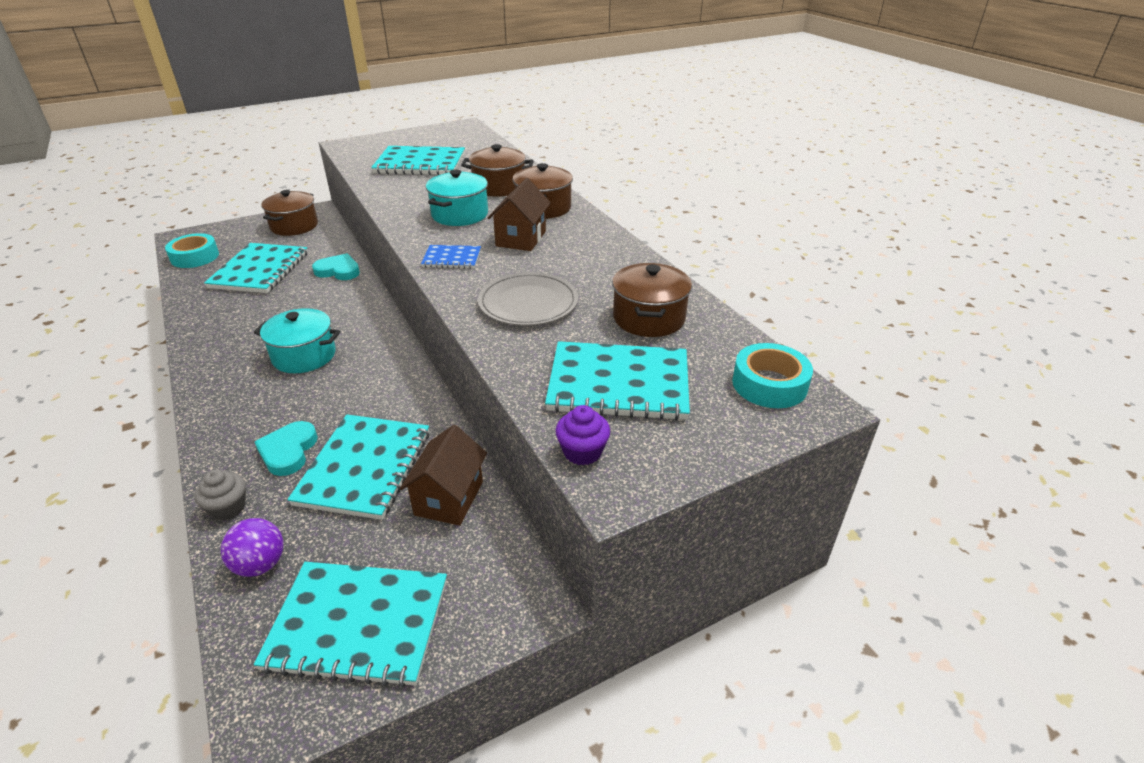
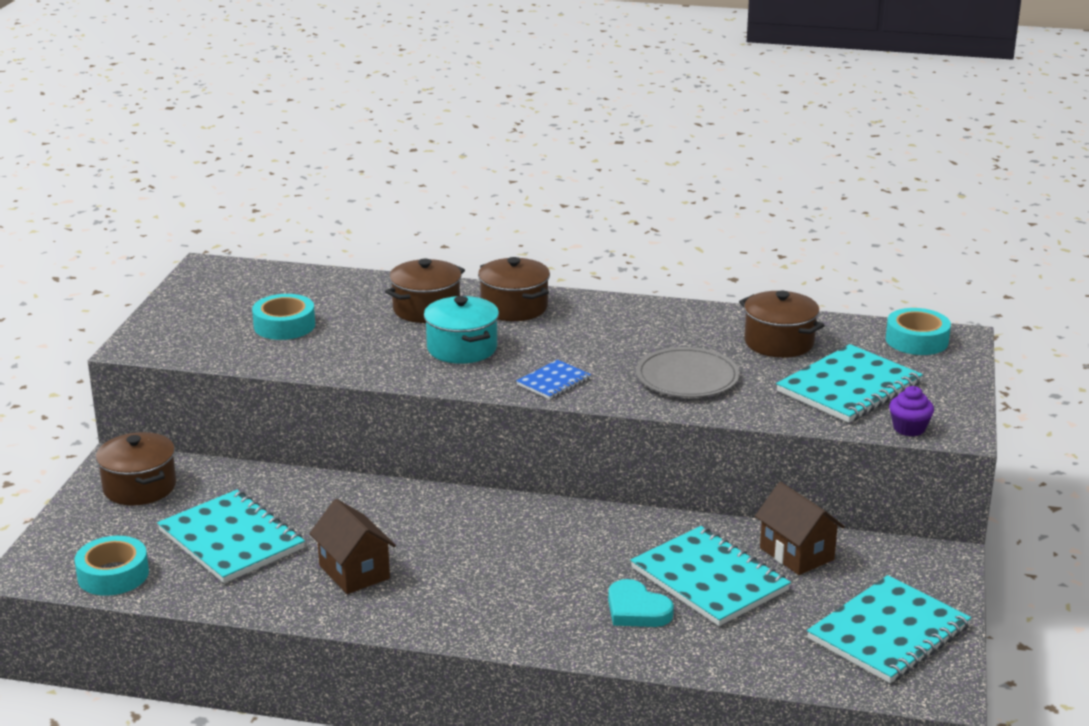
camera: 50 degrees left, 10 degrees down
grey cupcake [194,469,246,521] -> none
purple ball [221,518,283,577] -> none
turquoise pot [254,308,340,373] -> none
turquoise heart [312,253,360,280] -> none
turquoise notebook [371,146,465,175] -> turquoise tape [252,294,315,340]
brown house [488,178,551,251] -> brown house moved to [309,499,396,594]

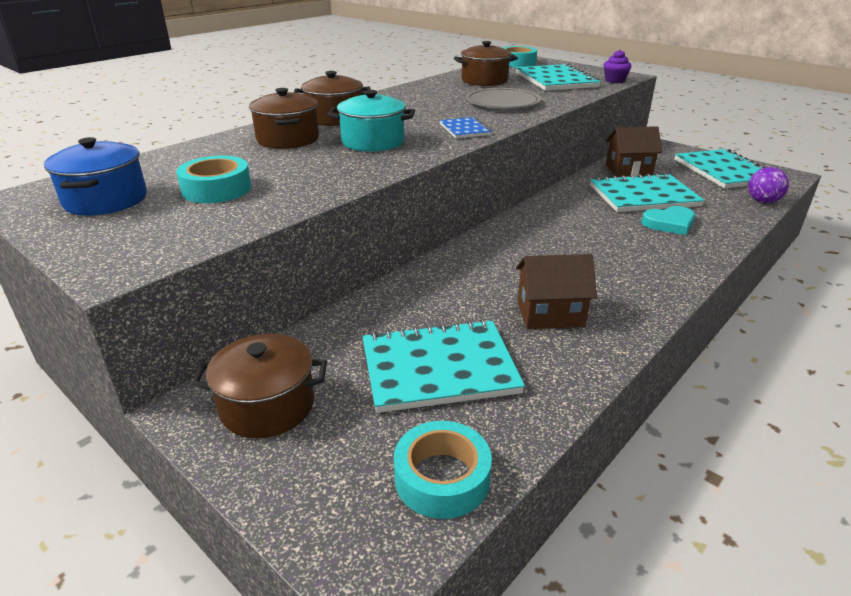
camera: 60 degrees left, 5 degrees up
none -> blue pot [44,137,147,215]
none -> purple ball [748,167,789,203]

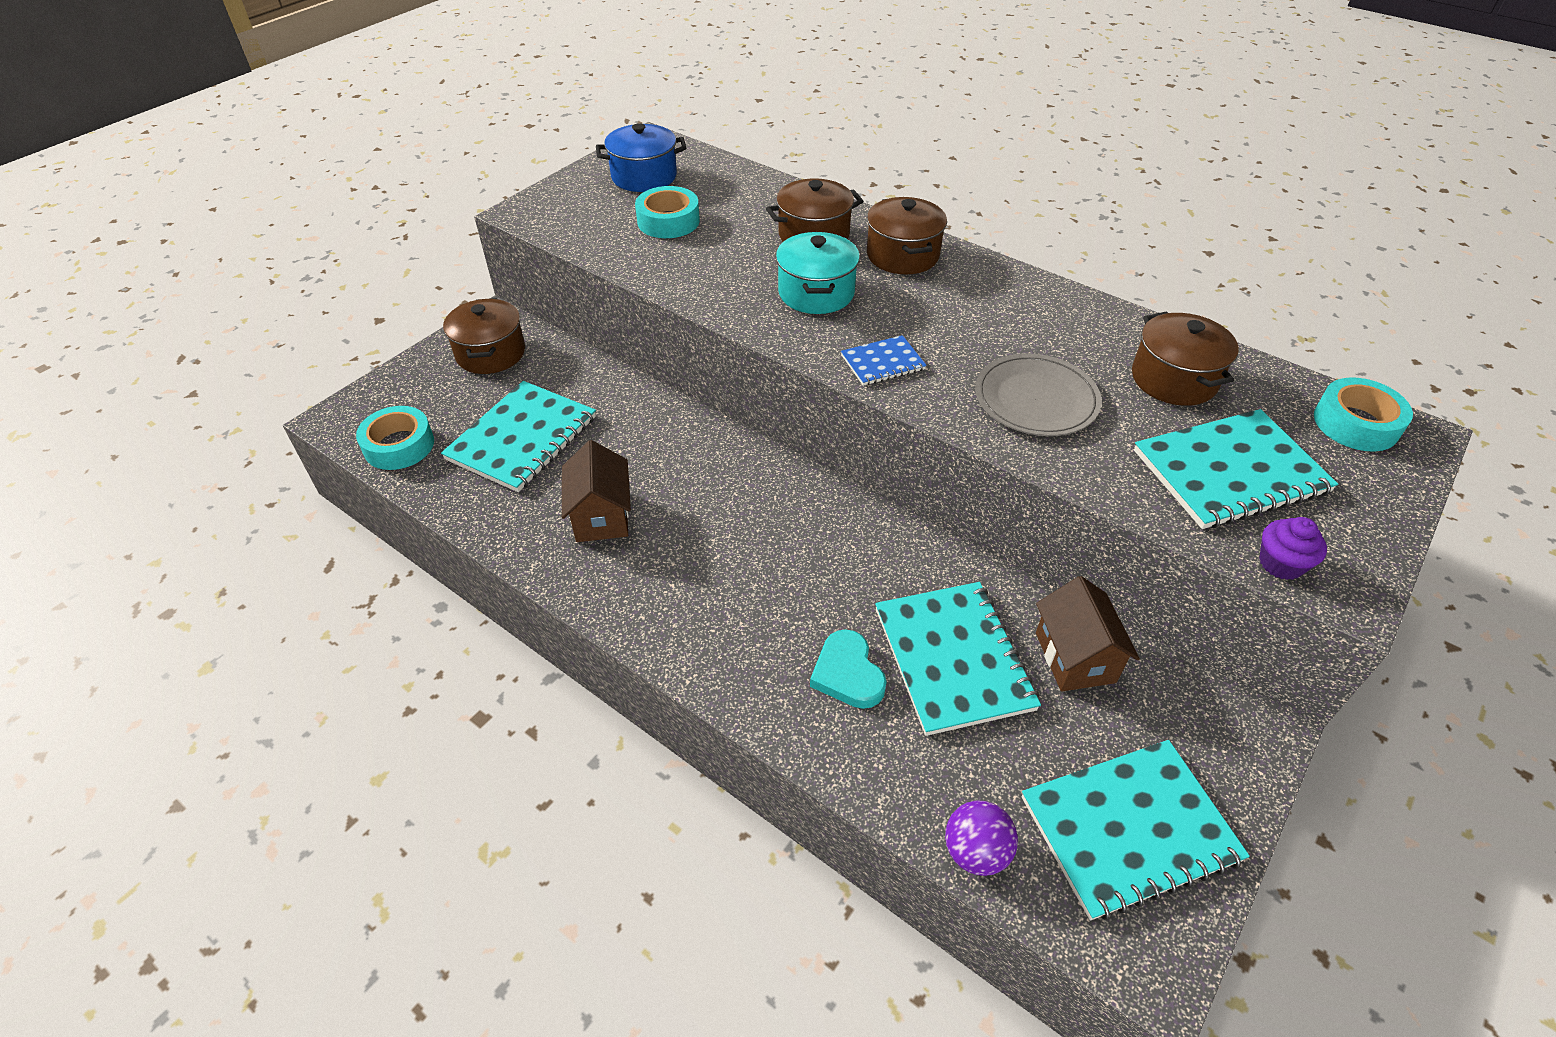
camera: 85 degrees right, 15 degrees up
turquoise notebook [362,320,525,413] -> turquoise notebook turned 45 degrees clockwise [441,381,596,492]

